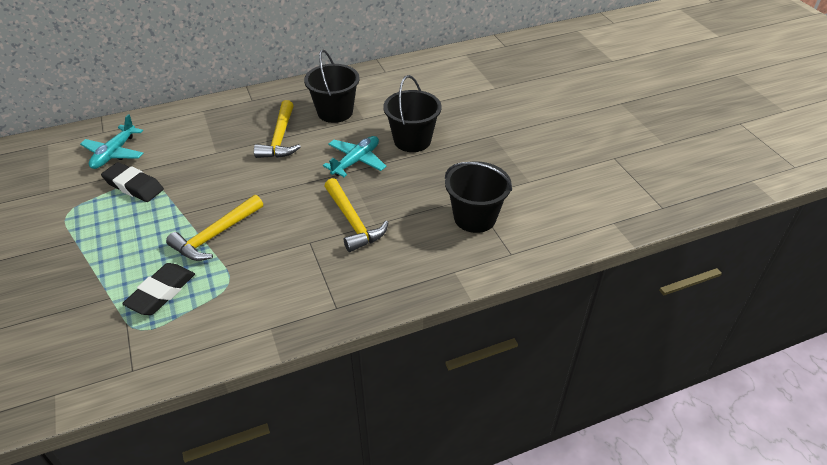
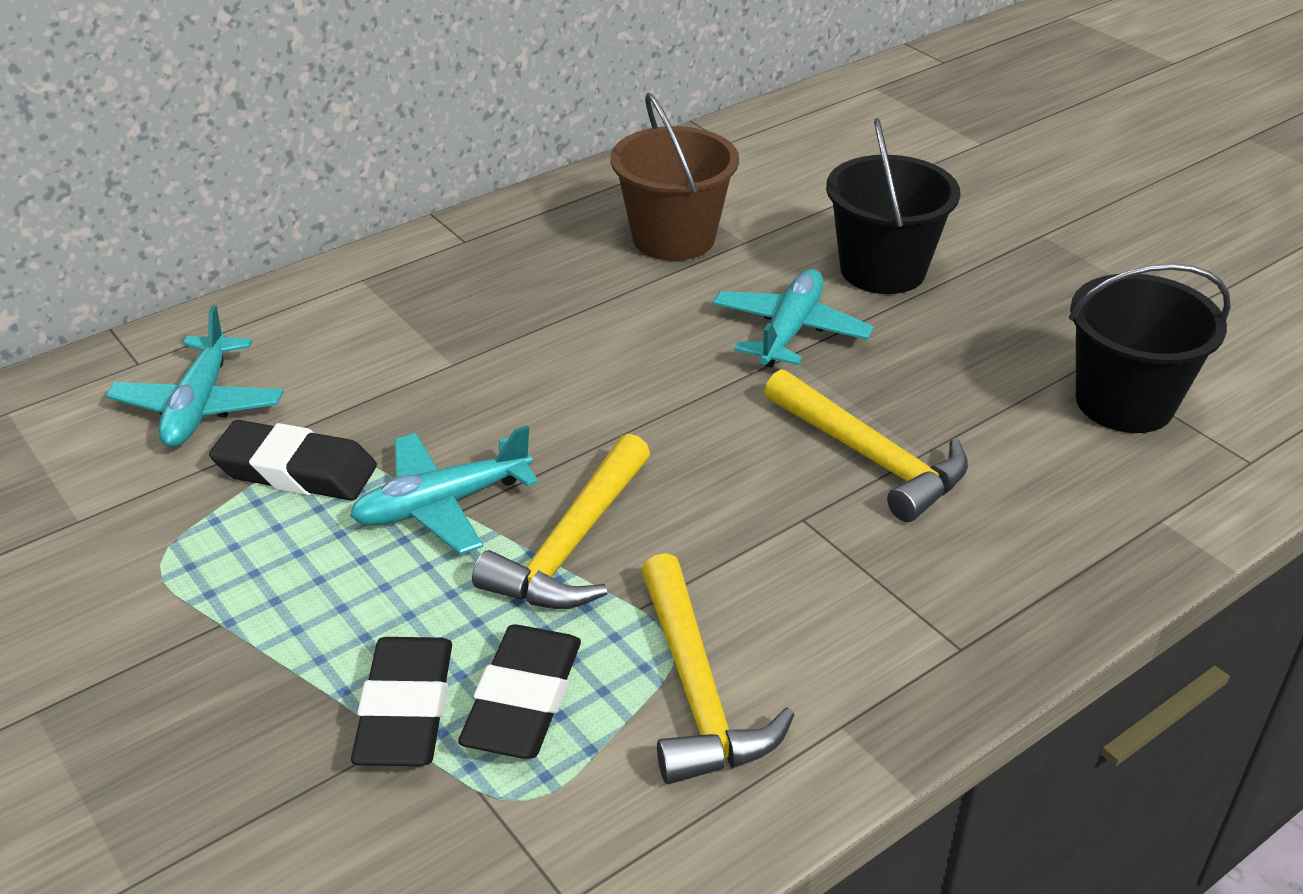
camera: 15 degrees left, 5 degrees down
yellow hammer [254,100,301,158] -> yellow hammer moved to [641,553,795,784]
black bucket [304,50,360,123] -> brown bucket [611,93,739,261]
none -> turquoise plane [350,425,538,555]
none -> black eraser [351,637,452,766]

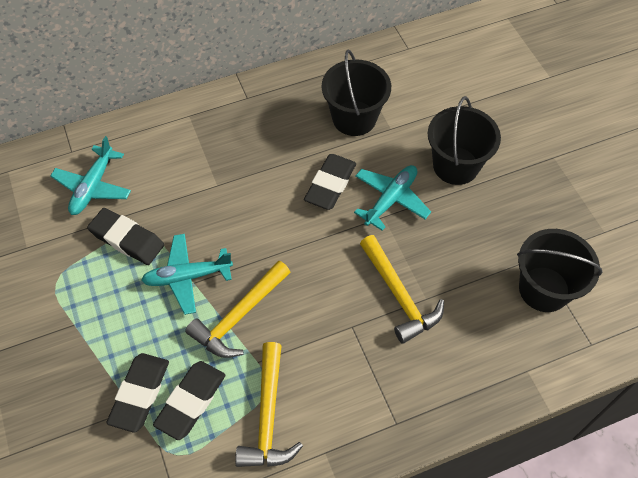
camera: 15 degrees right, 20 degrees up
brown bucket [611,93,739,261] -> black bucket [322,49,391,136]
none -> black eraser [304,154,356,210]

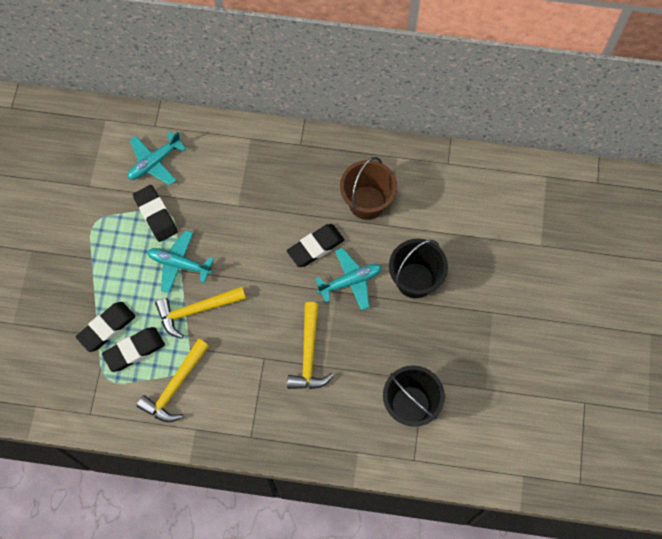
camera: 30 degrees right, 10 degrees up
black bucket [322,49,391,136] -> brown bucket [340,157,397,220]

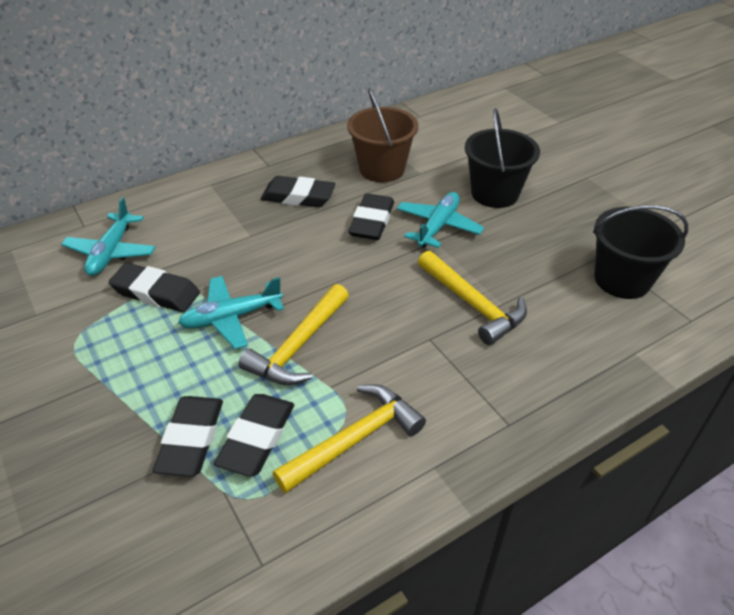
camera: 40 degrees left, 25 degrees down
yellow hammer [136,339,209,422] -> yellow hammer turned 120 degrees counterclockwise [273,384,426,493]
none -> black eraser [261,176,336,207]

